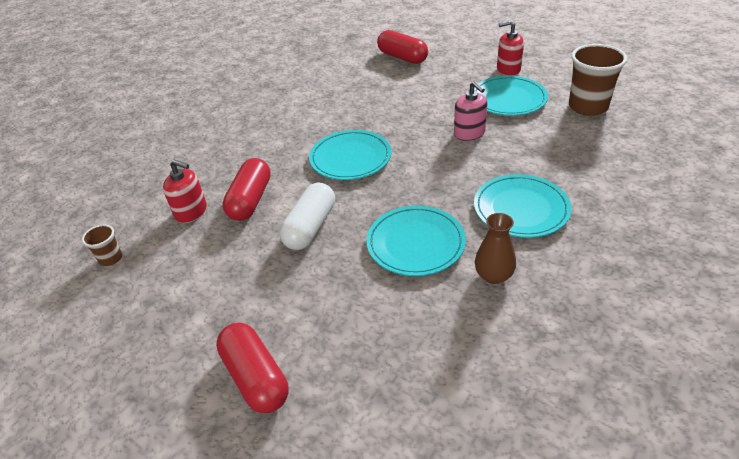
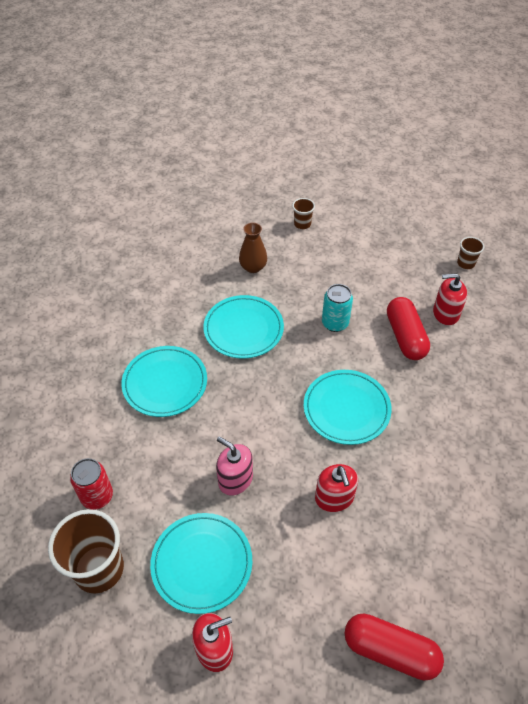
camera: 155 degrees right, 10 degrees up
red capsule [216,323,288,413] -> brown cup [292,198,315,229]
white capsule [280,182,335,250] -> turquoise can [322,284,353,332]
brown vase [475,213,516,284] -> brown vase moved to [239,222,267,273]
none -> red can [70,458,113,510]
none -> red soap dispenser [315,464,358,512]

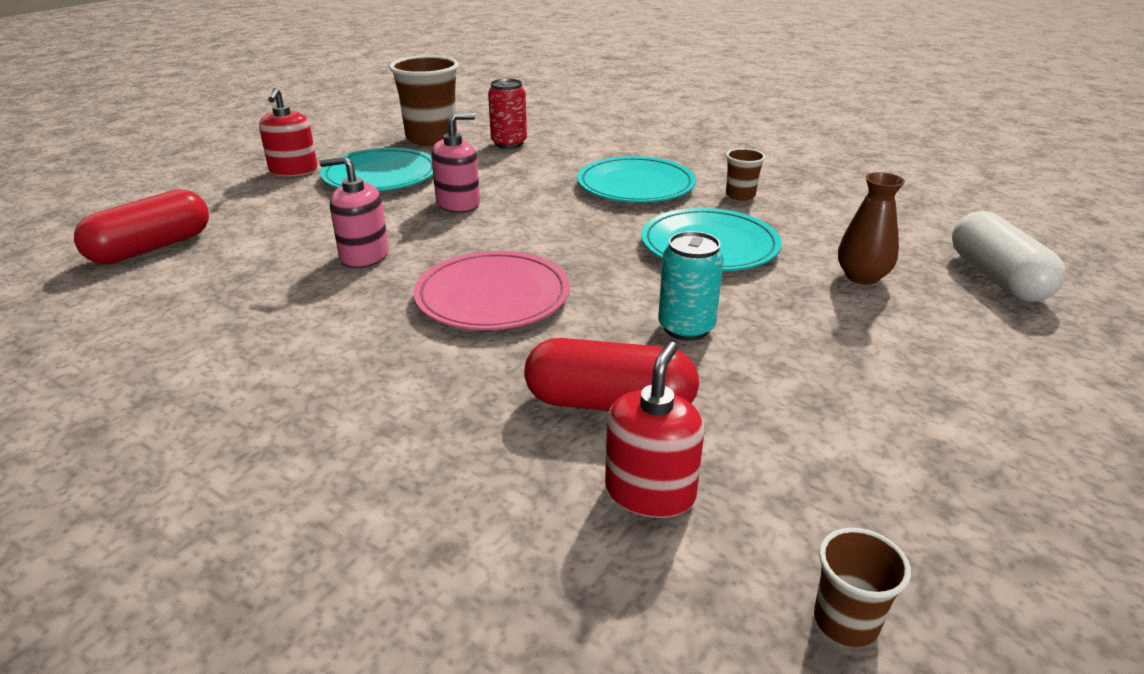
camera: 110 degrees right, 20 degrees down
brown cup [292,198,315,229] -> brown cup moved to [726,148,766,201]
turquoise plate [304,370,392,445] -> pink plate [413,251,570,330]
red soap dispenser [315,464,358,512] -> pink soap dispenser [319,156,389,268]
none -> white capsule [952,211,1066,302]

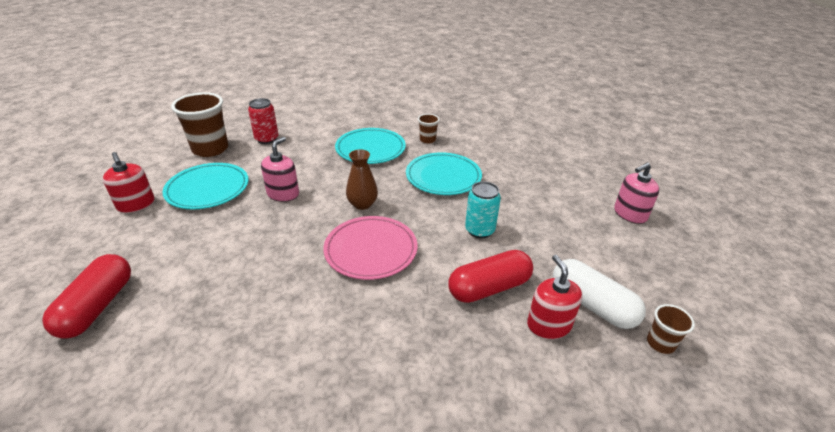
camera: 35 degrees left, 5 degrees up
pink soap dispenser [319,156,389,268] -> pink soap dispenser moved to [614,163,659,224]
brown vase [838,172,905,285] -> brown vase moved to [346,149,378,210]
white capsule [952,211,1066,302] -> white capsule moved to [553,259,646,329]

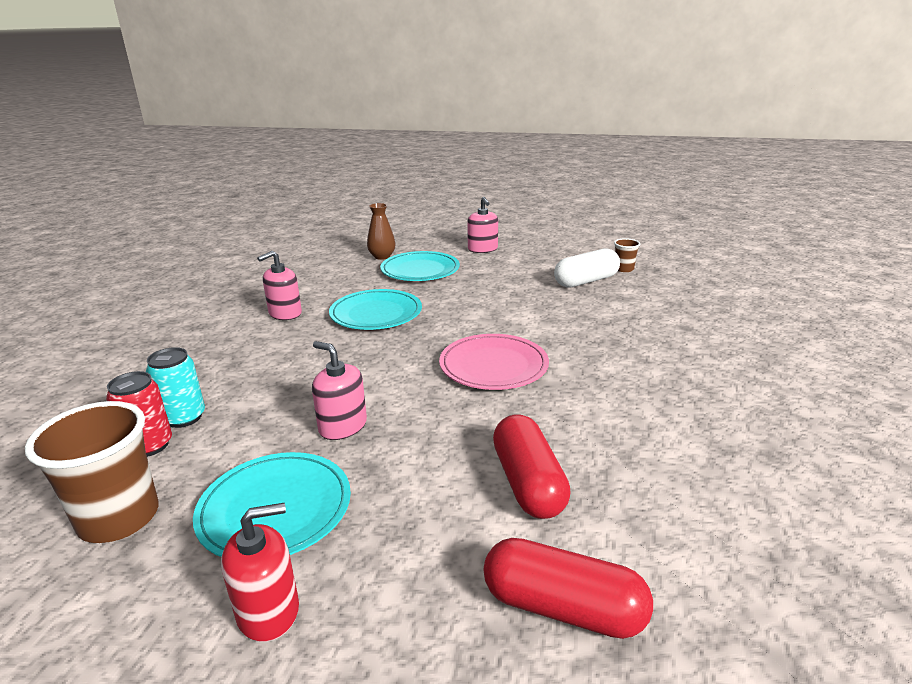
camera: 75 degrees left, 10 degrees down
turquoise plate [335,128,406,164] -> turquoise plate moved to [380,251,460,281]
brown vase [346,149,378,210] -> brown vase moved to [367,203,395,260]
brown cup [418,114,440,143] -> pink soap dispenser [257,251,302,320]
red capsule [448,250,533,303] -> red capsule moved to [493,414,571,519]
turquoise can [465,182,501,238] -> turquoise can moved to [146,347,205,428]
red soap dispenser [527,255,582,339] -> none

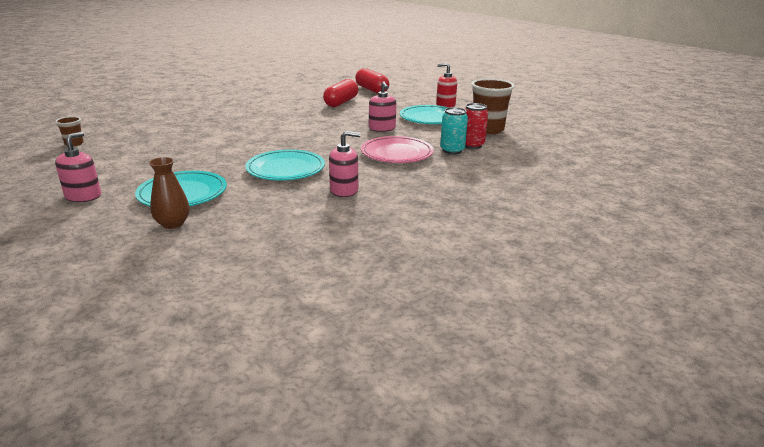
camera: 145 degrees left, 0 degrees up
pink plate [439,334,549,390] -> pink plate moved to [361,136,434,163]
white capsule [554,248,620,288] -> none

